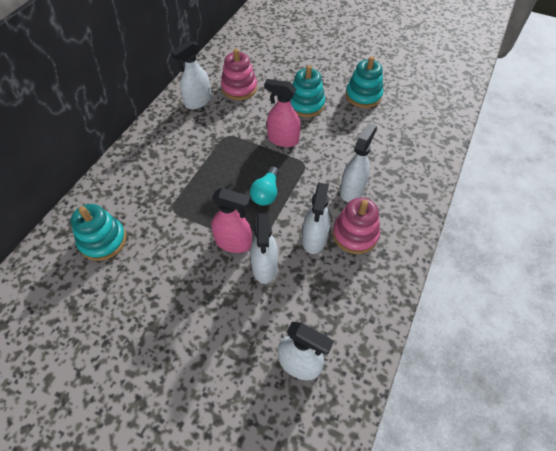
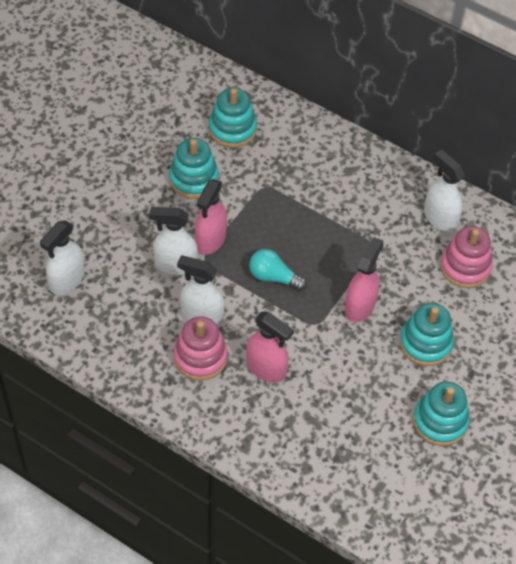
camera: 95 degrees right, 0 degrees up
white spray bottle [340,123,377,202] -> pink spray bottle [246,312,294,383]
none -> turquoise stacking toy [169,138,219,199]

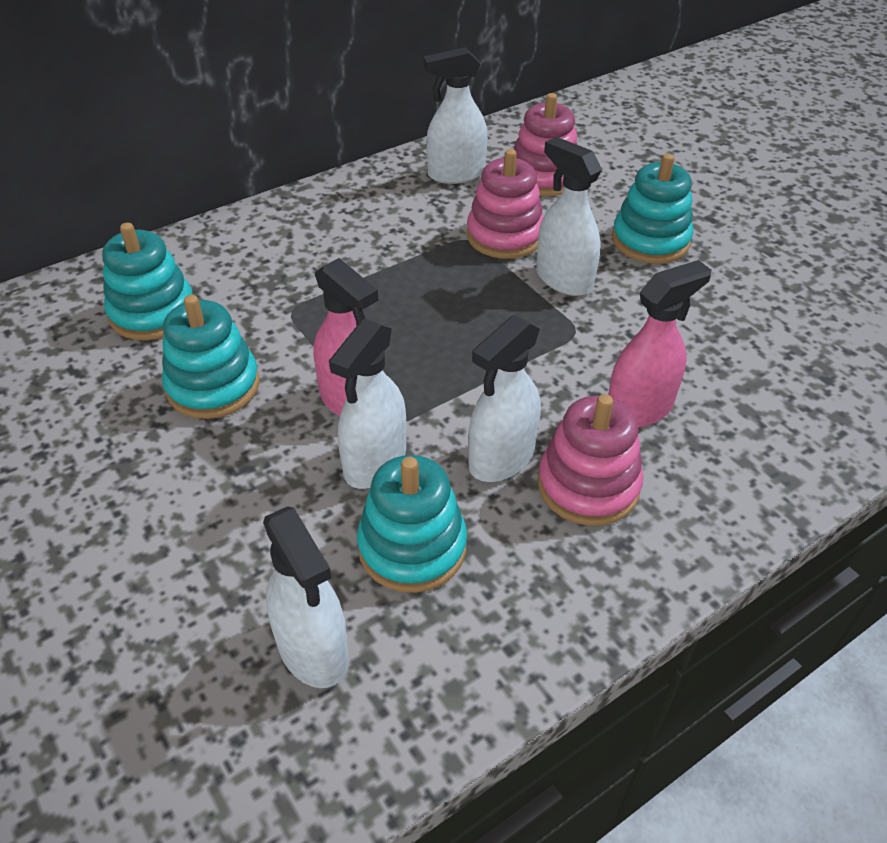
camera: 65 degrees left, 10 degrees down
turquoise light bulb [249,249,307,291] -> none
pink spray bottle [345,237,384,322] -> white spray bottle [536,137,602,296]
turquoise stacking toy [413,382,470,446] -> turquoise stacking toy moved to [357,455,467,593]
none -> pink stacking toy [467,149,544,259]

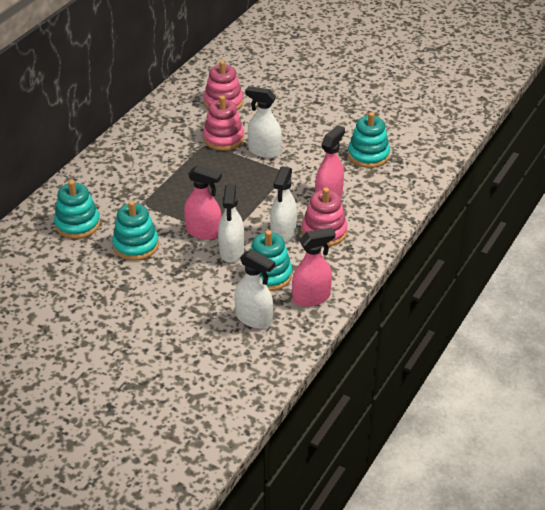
camera: 25 degrees left, 5 degrees down
white spray bottle [424,47,488,184] -> none
turquoise stacking toy [612,154,693,264] -> turquoise stacking toy moved to [348,112,390,168]
none -> pink spray bottle [292,228,335,307]

